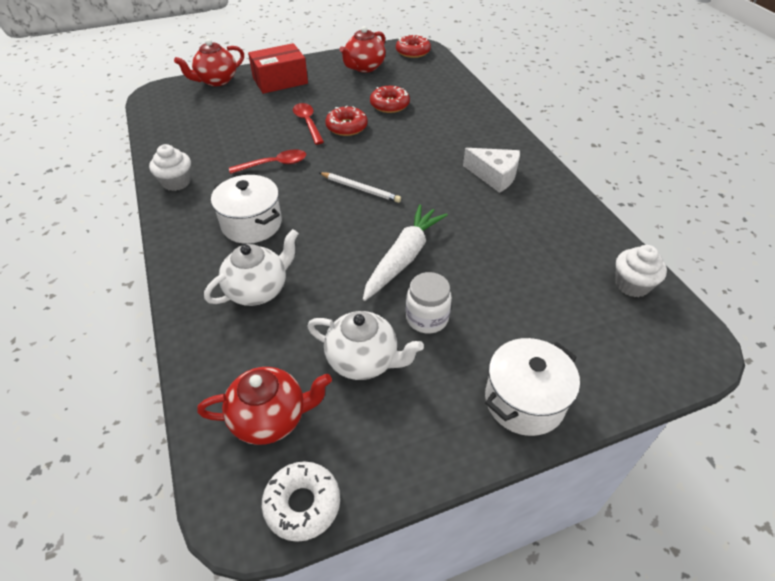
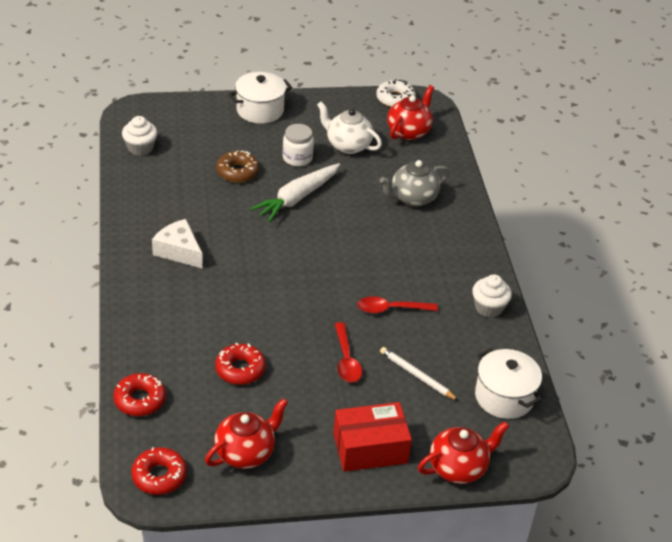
camera: 170 degrees left, 5 degrees down
red teapot [197,367,332,445] -> red teapot turned 120 degrees clockwise [387,85,434,140]
white teapot [204,229,299,306] -> grey teapot [380,160,450,207]
white pot [211,175,282,244] -> white pot moved to [475,348,542,419]
white pencil [319,172,401,203] -> white pencil moved to [380,347,459,401]
red donut [325,106,368,136] -> red donut moved to [113,373,166,416]
none -> brown donut [216,150,259,183]

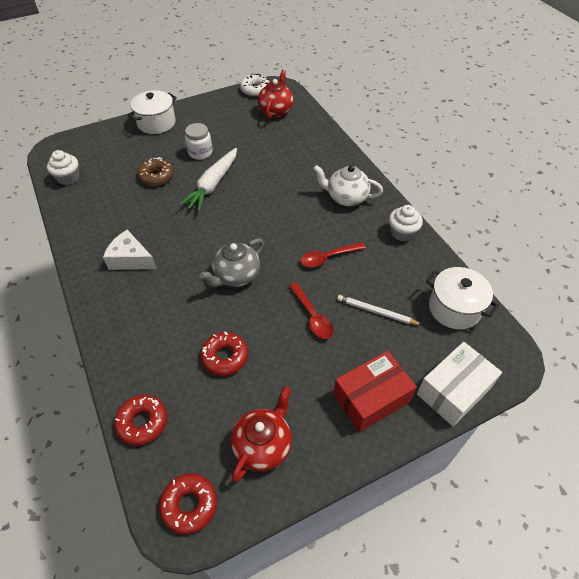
camera: 15 degrees left, 10 degrees up
white teapot [317,102,382,154] -> white teapot moved to [313,165,383,206]
grey teapot [380,160,450,207] -> grey teapot moved to [200,238,264,287]
red teapot [418,421,509,484] -> white box [417,342,502,427]

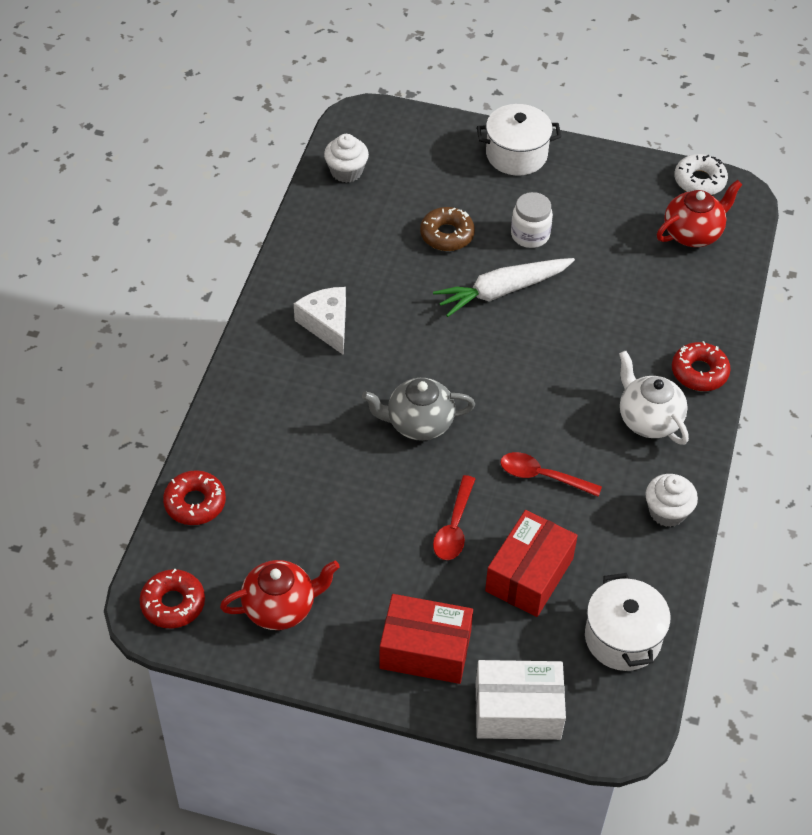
camera: 40 degrees right, 0 degrees up
red donut [200,332,248,376] -> red donut moved to [672,341,731,391]
white pencil [337,295,422,325] -> red box [485,510,578,617]

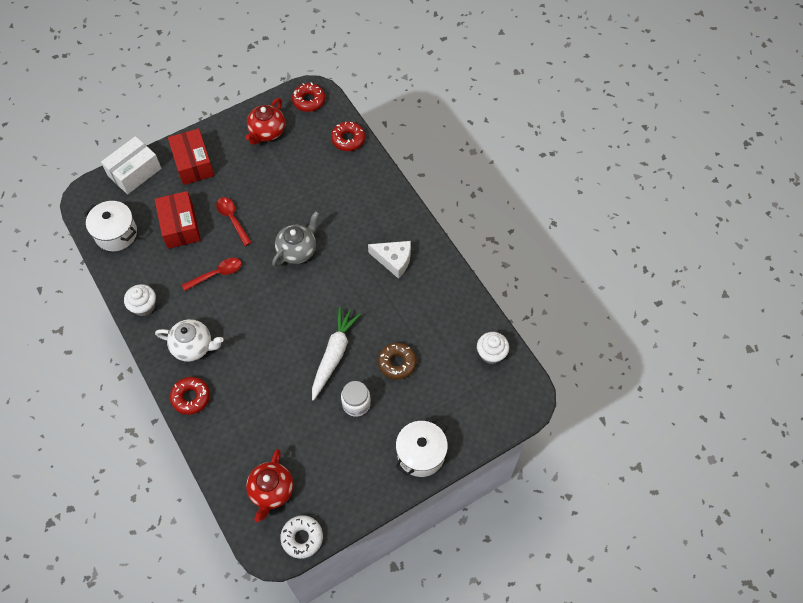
camera: 135 degrees right, 10 degrees up
red box [379,594,473,684] -> red box turned 75 degrees counterclockwise [168,128,214,185]

